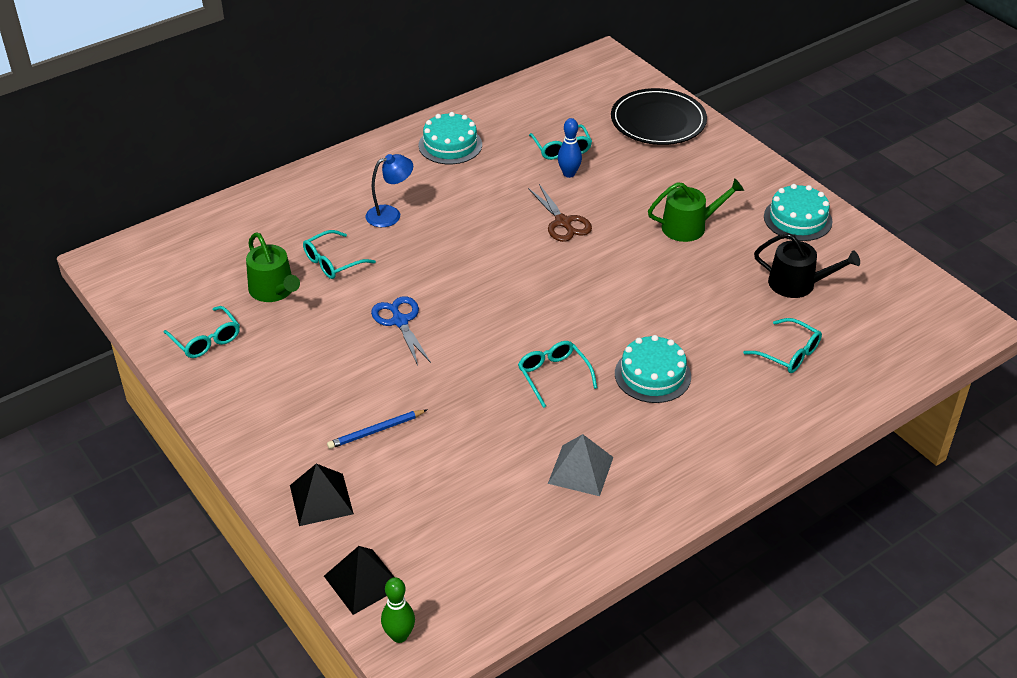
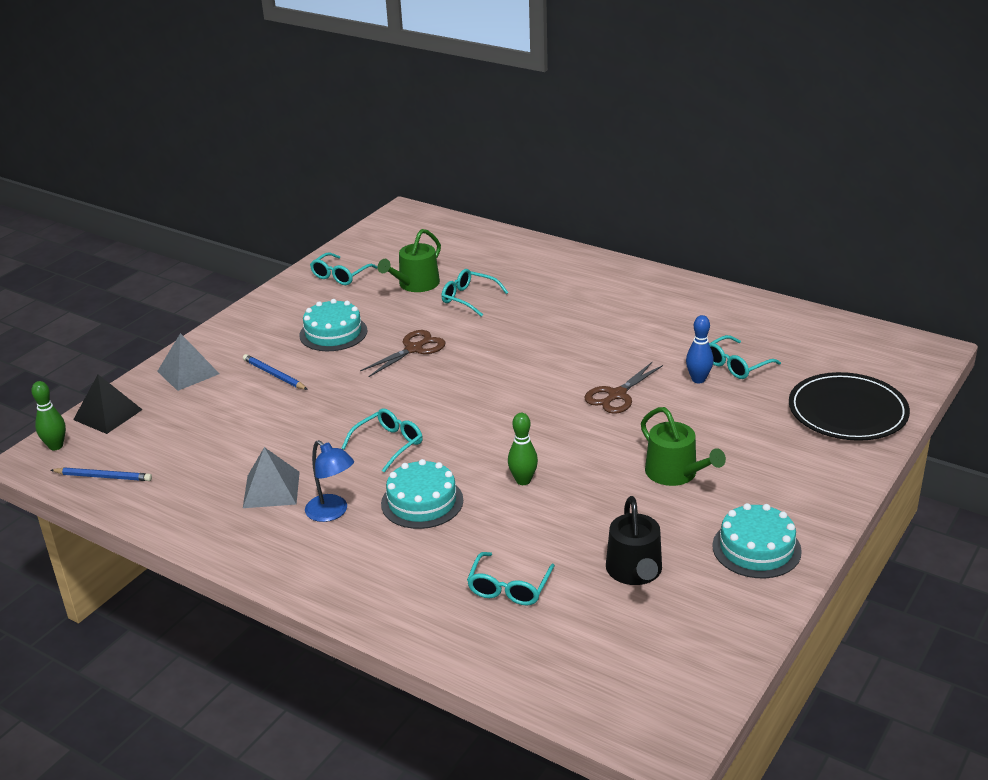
camera: 70 degrees right, 10 degrees down
black pyramid [290,464,354,526] -> grey pyramid [157,333,219,391]
blue lamp [366,154,413,227] -> blue lamp moved to [305,440,354,522]
blue scissors [371,296,431,365] -> brown scissors [360,330,445,377]
turquoise cake [419,112,482,164] -> turquoise cake moved to [299,299,367,351]
none -> blue pencil [51,468,152,481]
none -> green bowling pin [508,413,538,485]

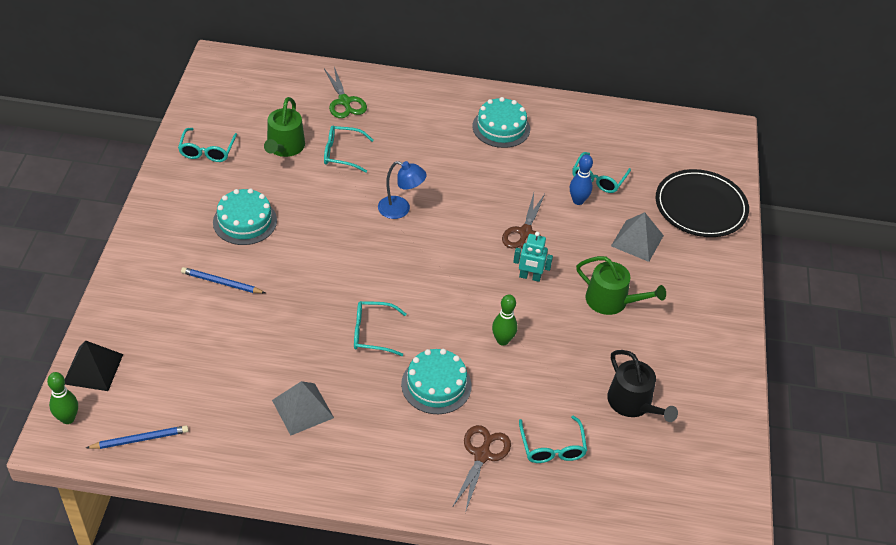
camera: 30 degrees left, 15 degrees up
grey pyramid [157,333,219,391] -> grey pyramid moved to [611,212,664,262]
blue lamp [305,440,354,522] -> blue lamp moved to [378,161,427,219]
turquoise glasses [341,409,423,472] -> turquoise glasses turned 105 degrees counterclockwise [354,301,407,356]
brown scissors [360,330,445,377] -> brown scissors moved to [452,425,511,513]
turquoise cake [712,503,802,578] -> turquoise cake moved to [472,97,530,148]
none -> green scissors [324,67,367,118]
none -> turquoise robot [513,232,553,282]

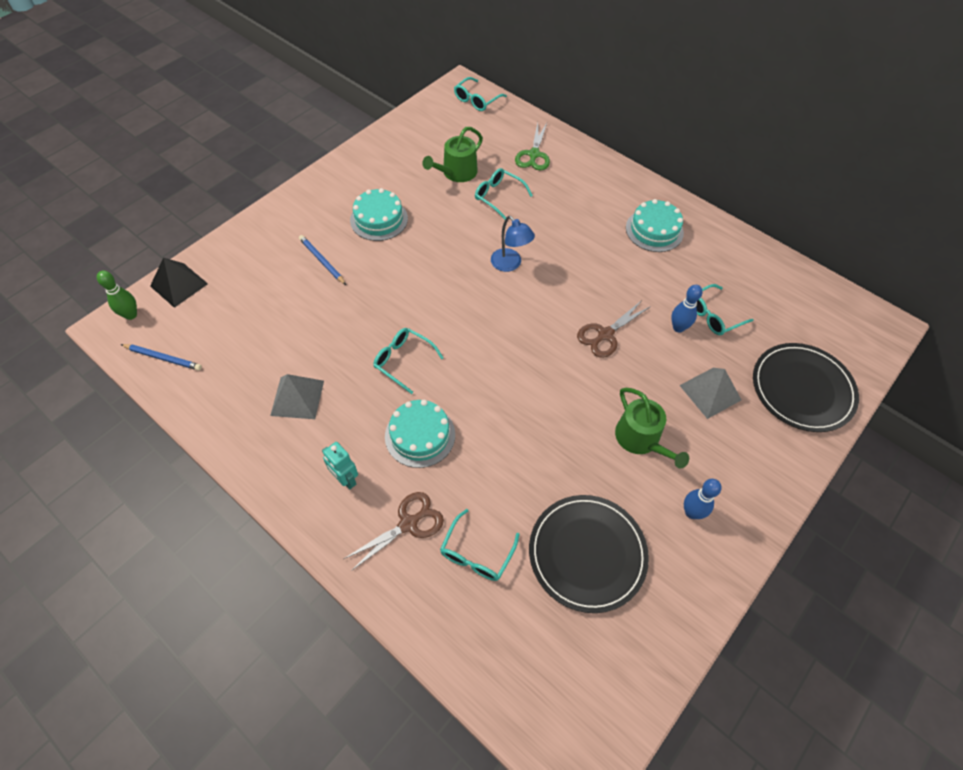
camera: 35 degrees right, 10 degrees up
turquoise glasses [178,128,237,162] -> turquoise glasses moved to [454,77,507,111]
green bowling pin [492,294,518,346] -> none
turquoise robot [513,232,553,282] -> turquoise robot moved to [322,442,358,490]
black watering can [607,350,678,422] -> black plate [529,495,649,613]
none -> blue bowling pin [684,479,722,519]

